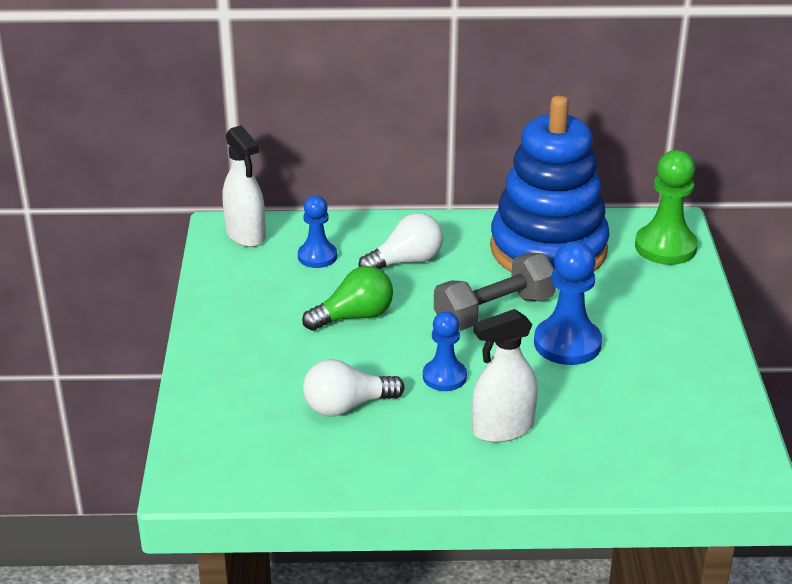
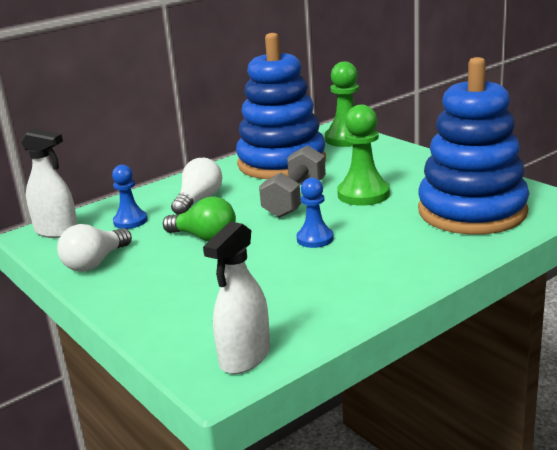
camera: 35 degrees left, 10 degrees down
green light bulb [302,266,393,331] -> green light bulb turned 90 degrees clockwise [163,196,236,241]
white light bulb [303,359,404,417] -> white light bulb moved to [57,224,132,272]
white spray bottle [472,309,538,443] -> white spray bottle moved to [203,221,270,374]
blue pawn [534,241,602,365] -> green pawn [337,104,390,206]
none -> blue stacking toy [418,57,529,235]

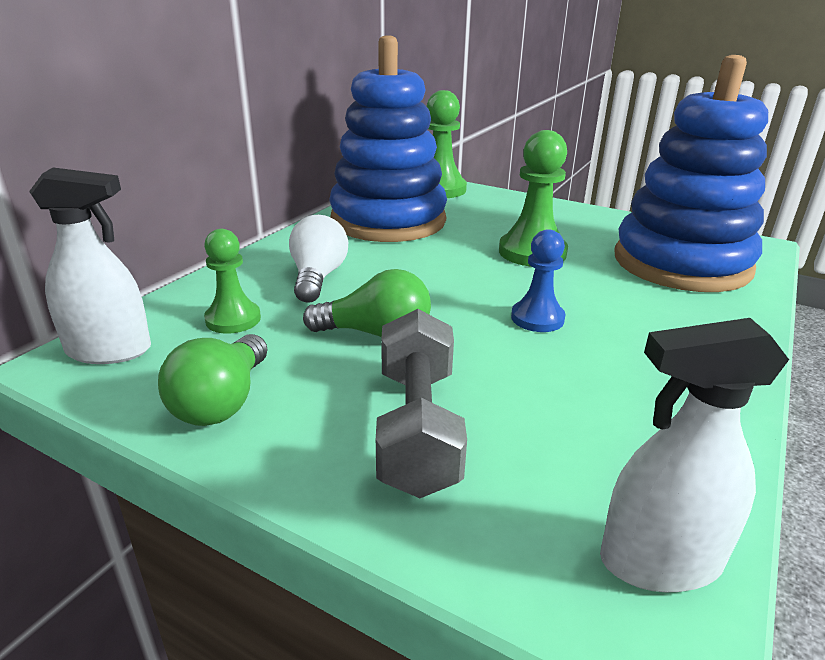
camera: 25 degrees left, 5 degrees up
white light bulb [57,224,132,272] -> green light bulb [158,334,268,426]
blue pawn [112,165,148,229] -> green pawn [204,229,261,334]
white spray bottle [203,221,270,374] -> white spray bottle turned 75 degrees clockwise [600,318,789,592]
grey dumbbell [259,145,326,218] -> grey dumbbell moved to [376,309,467,498]

